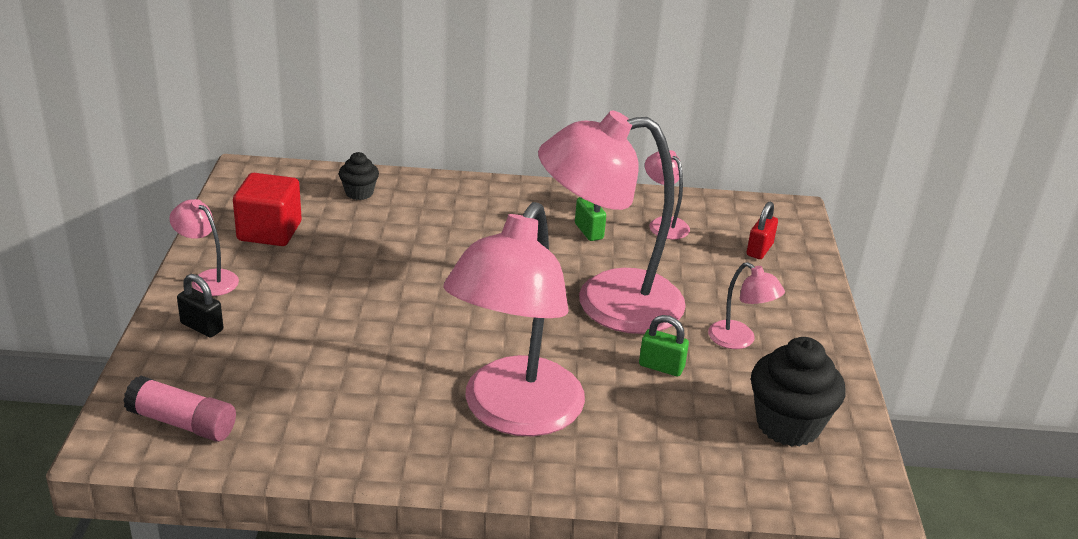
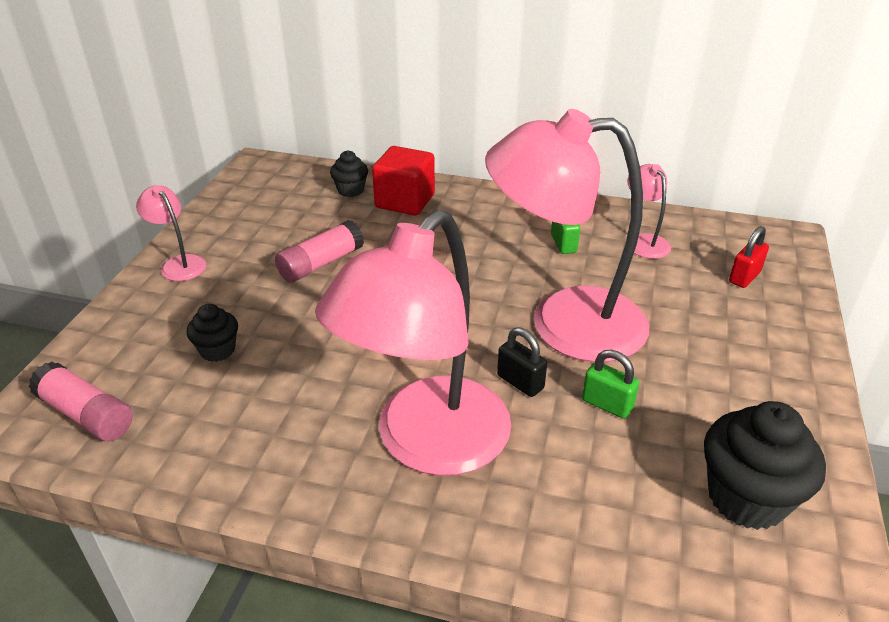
camera: 15 degrees right, 5 degrees up
black padlock [177,274,223,337] -> black padlock moved to [497,327,547,397]
red cube [233,173,302,246] -> red cube moved to [372,146,435,215]
pink lamp [708,262,785,349] -> none
none -> black cupcake [187,304,238,362]
none -> pink glue stick [275,220,364,283]

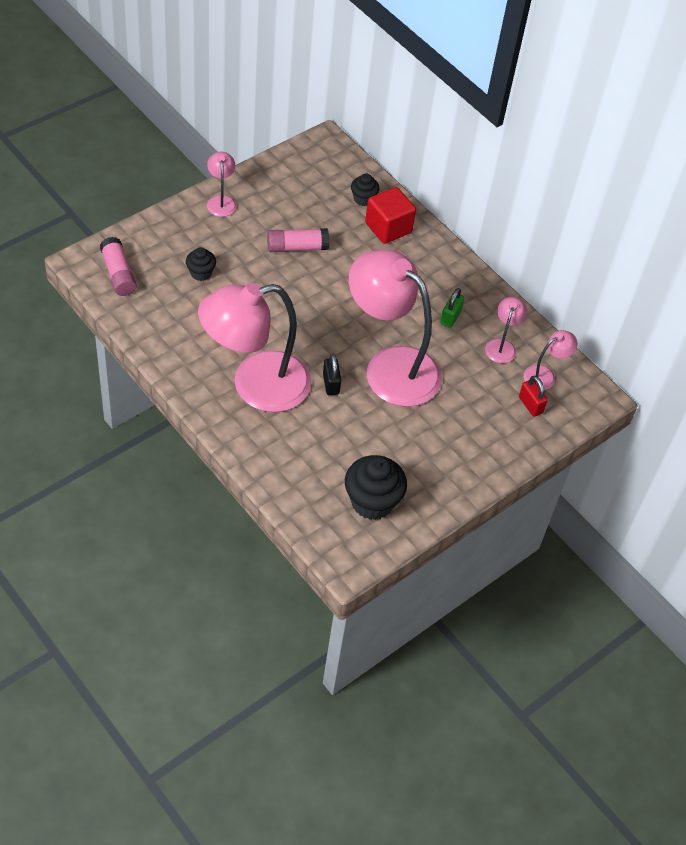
camera: 30 degrees right, 15 degrees up
green padlock [582,350,639,419] -> none
red padlock [729,226,769,288] -> red padlock turned 75 degrees clockwise [519,376,548,416]
none -> pink lamp [524,330,578,390]

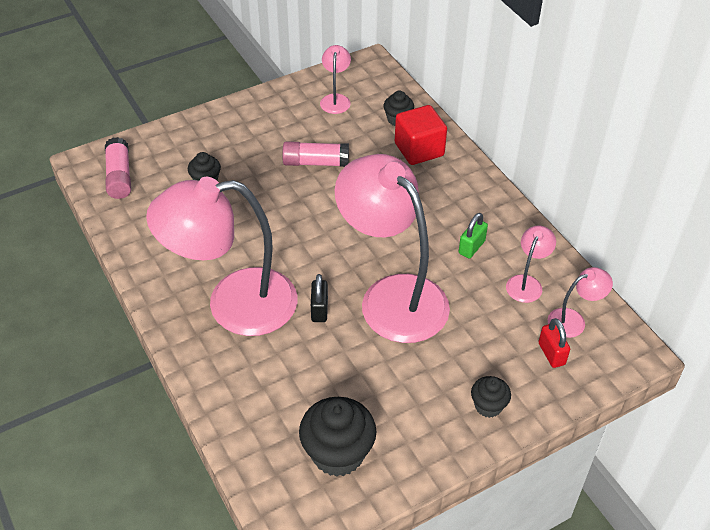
camera: 15 degrees right, 5 degrees down
pink lamp [207,152,236,217] -> pink lamp moved to [320,45,351,114]
none -> black cupcake [471,376,511,418]

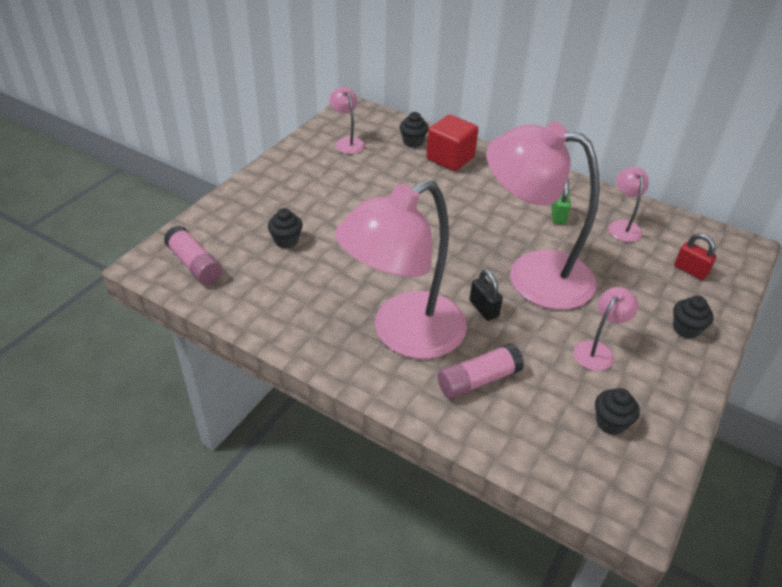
camera: 30 degrees left, 5 degrees down
pink glue stick [282,141,349,167] -> pink glue stick moved to [437,343,524,399]
black cupcake [299,397,377,477] -> black cupcake [595,388,640,435], size x0.55
pink lamp [548,267,613,338] -> pink lamp moved to [574,287,638,371]

